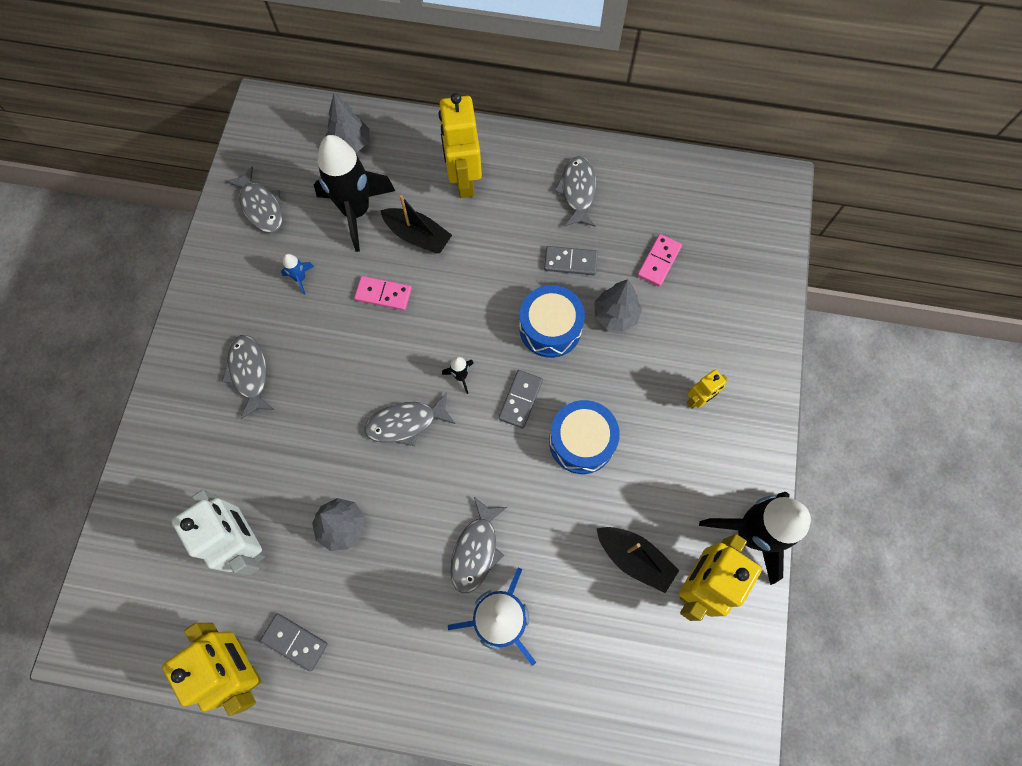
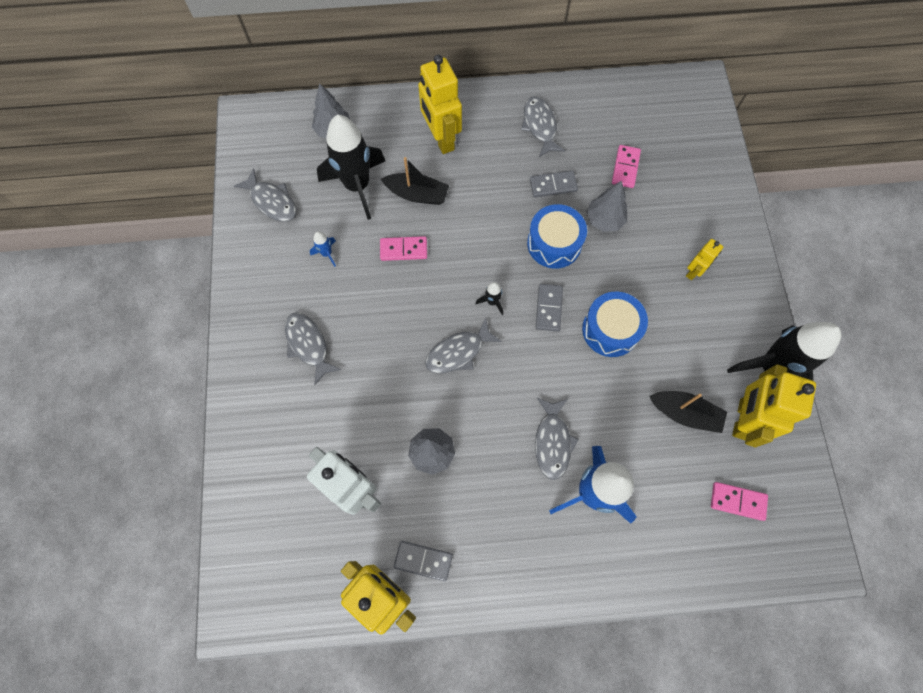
camera: 15 degrees left, 0 degrees up
none -> pink domino [711,482,768,521]

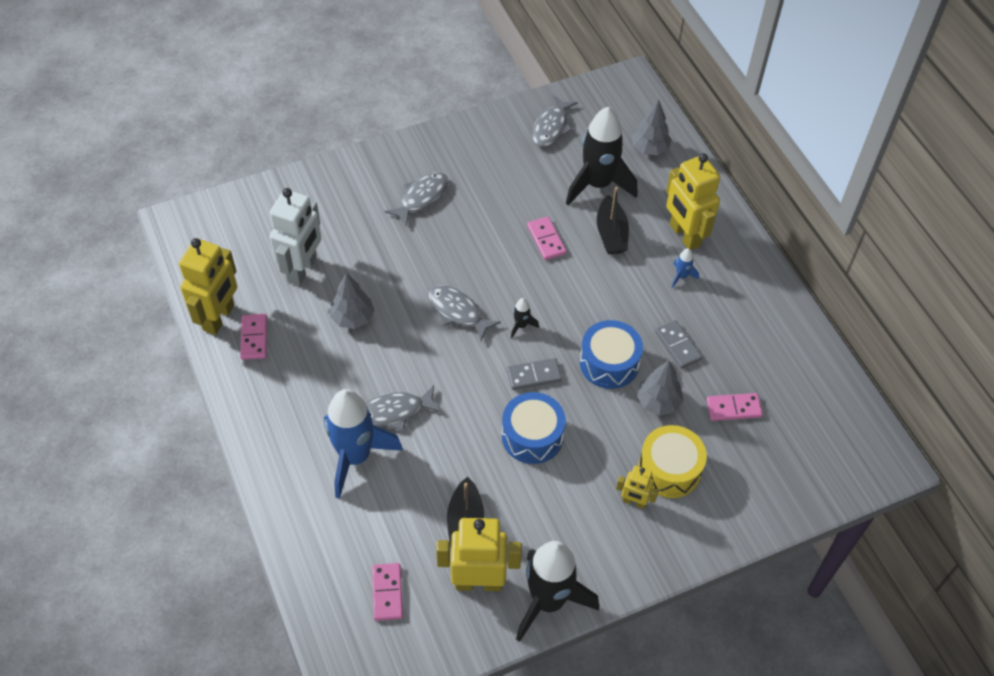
camera: 70 degrees right, 15 degrees down
blue rocket [310,231,336,267] -> blue rocket moved to [672,248,699,288]
grey domino [394,541,453,581] -> pink domino [240,314,267,360]
yellow robot [418,55,462,154] -> yellow robot turned 75 degrees counterclockwise [666,153,720,250]
grey fish [521,96,565,157] -> none
none -> yellow drum [638,425,707,498]

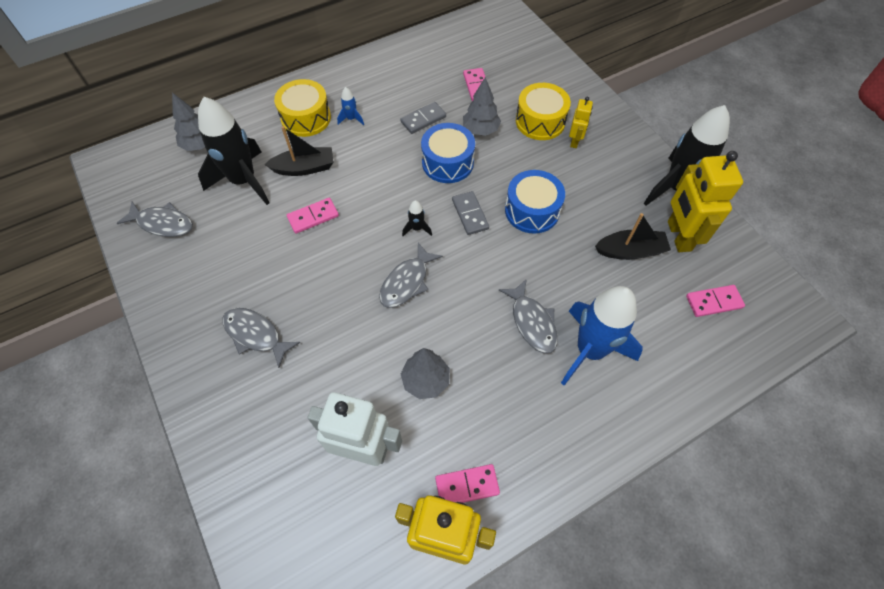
camera: 95 degrees left, 5 degrees up
yellow robot [666,153,720,250] -> yellow drum [274,79,331,137]

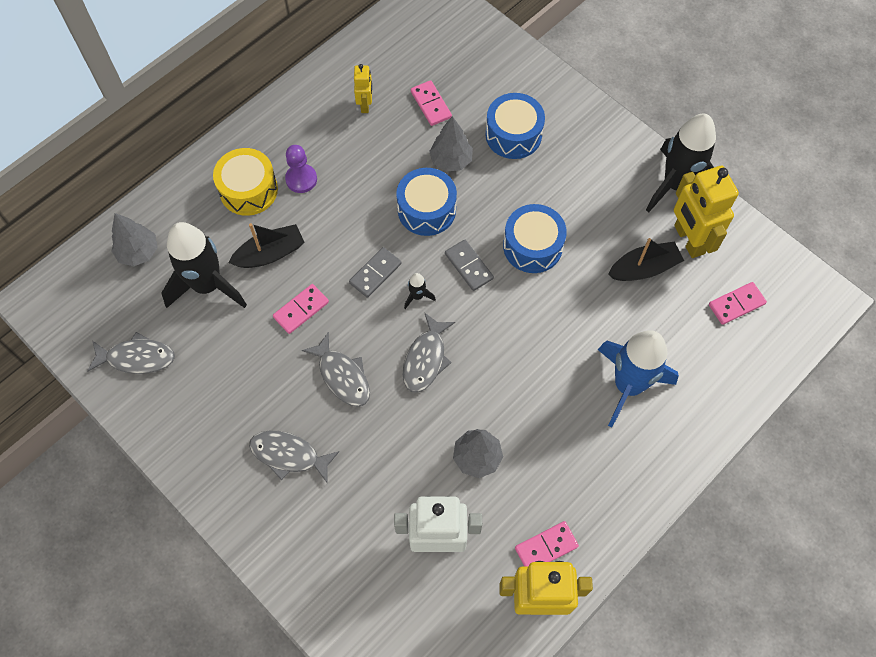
camera: 15 degrees left, 5 degrees up
blue rocket [337,87,364,125] -> purple pawn [285,145,317,193]
grey domino [400,102,446,134] -> grey domino moved to [349,247,401,298]
grey fish [499,279,558,354] -> grey fish moved to [302,332,370,407]
yellow drum [516,83,571,140] -> blue drum [486,93,545,159]
yellow robot [569,97,593,148] -> yellow robot moved to [354,64,372,113]

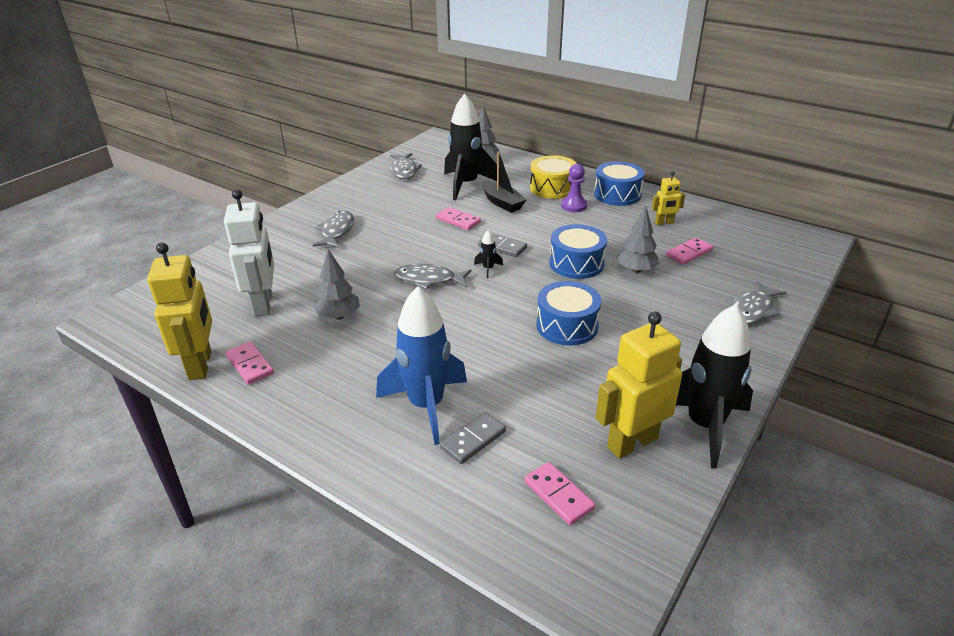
camera: 80 degrees right, 30 degrees down
grey fish [302,332,370,407] -> grey fish moved to [730,281,786,324]
grey domino [445,240,494,291] -> grey domino moved to [440,412,506,464]
blue drum [486,93,545,159] -> blue drum moved to [594,161,644,206]
black boat [608,238,684,281] -> none

